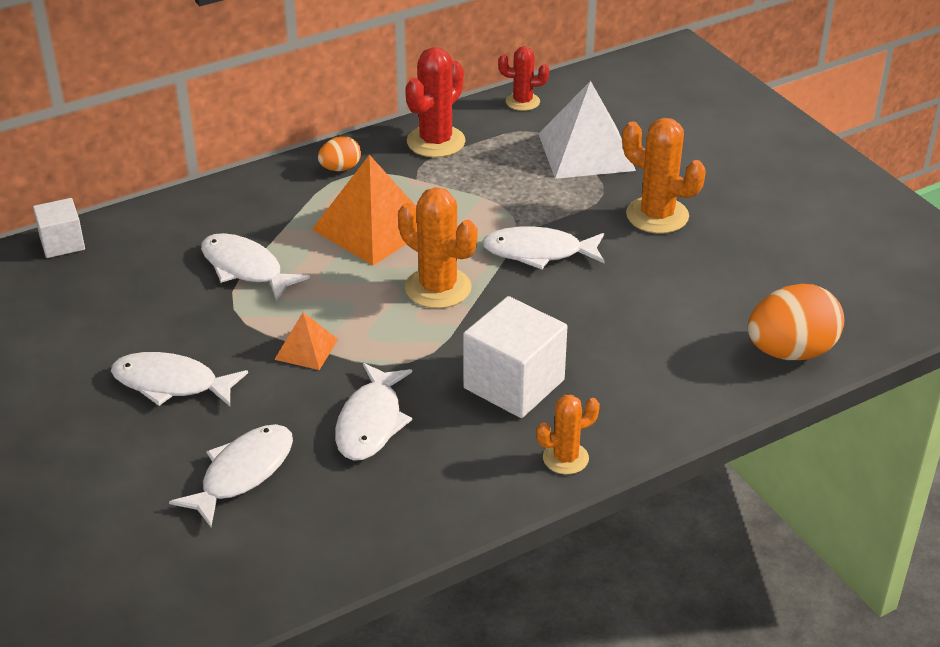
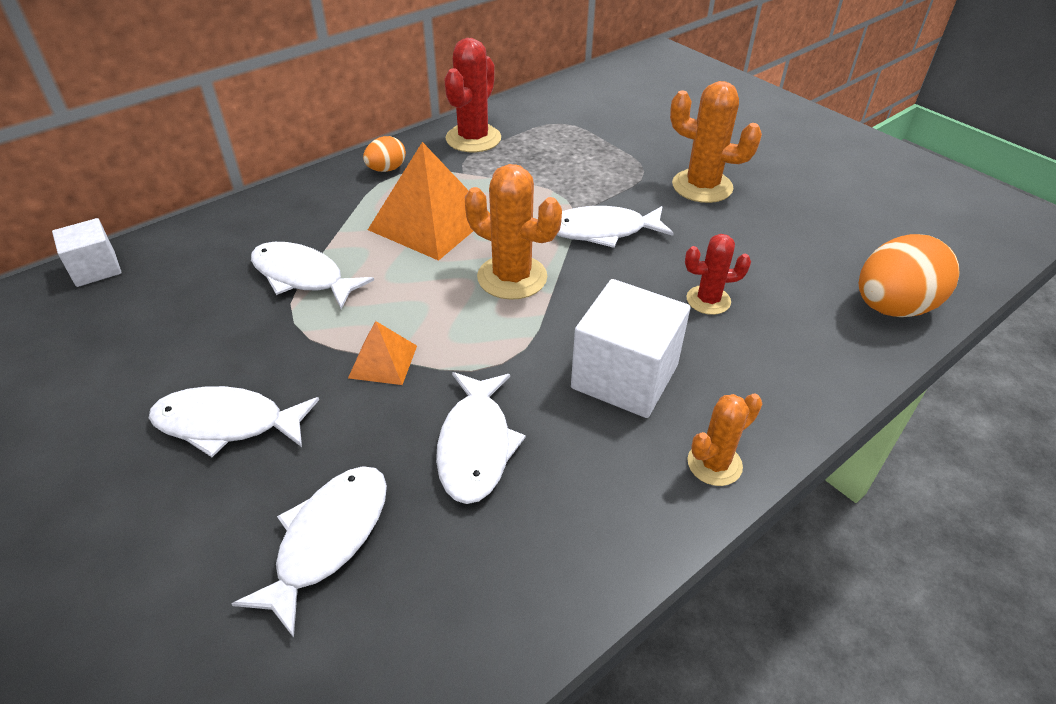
camera: 10 degrees left, 5 degrees up
red cactus [498,46,549,111] -> red cactus moved to [685,234,751,315]
white pyramid [538,81,636,179] -> none

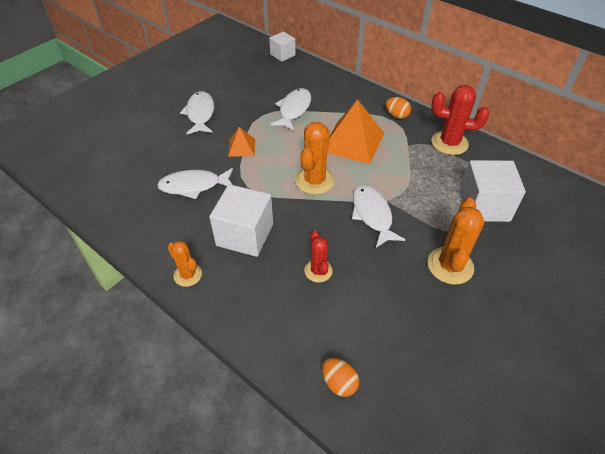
camera: 80 degrees right, 5 degrees up
white fish [232,466,387,638] -> none
orange egg [859,234,959,317] -> orange egg [322,358,359,397], size x0.53
none -> white cube [459,160,526,222]

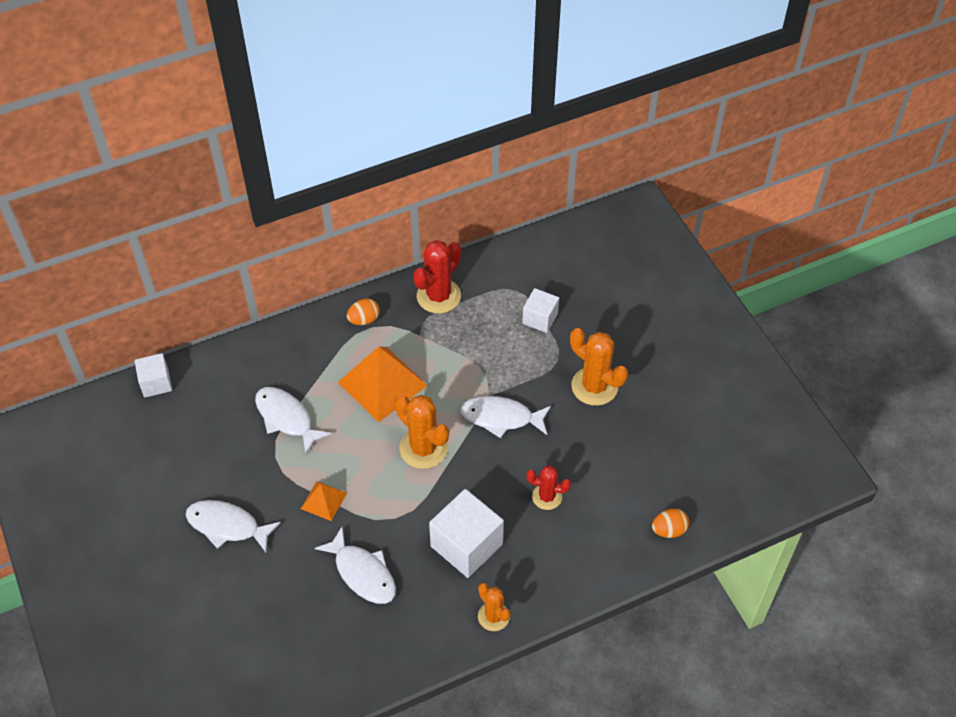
camera: 65 degrees left, 5 degrees up
white fish [157,168,233,199] -> white fish turned 60 degrees counterclockwise [315,527,396,604]
orange cactus [167,241,202,287] -> orange cactus turned 75 degrees clockwise [478,583,510,631]
white cube [459,160,526,222] -> white cube [522,288,559,333], size x0.59

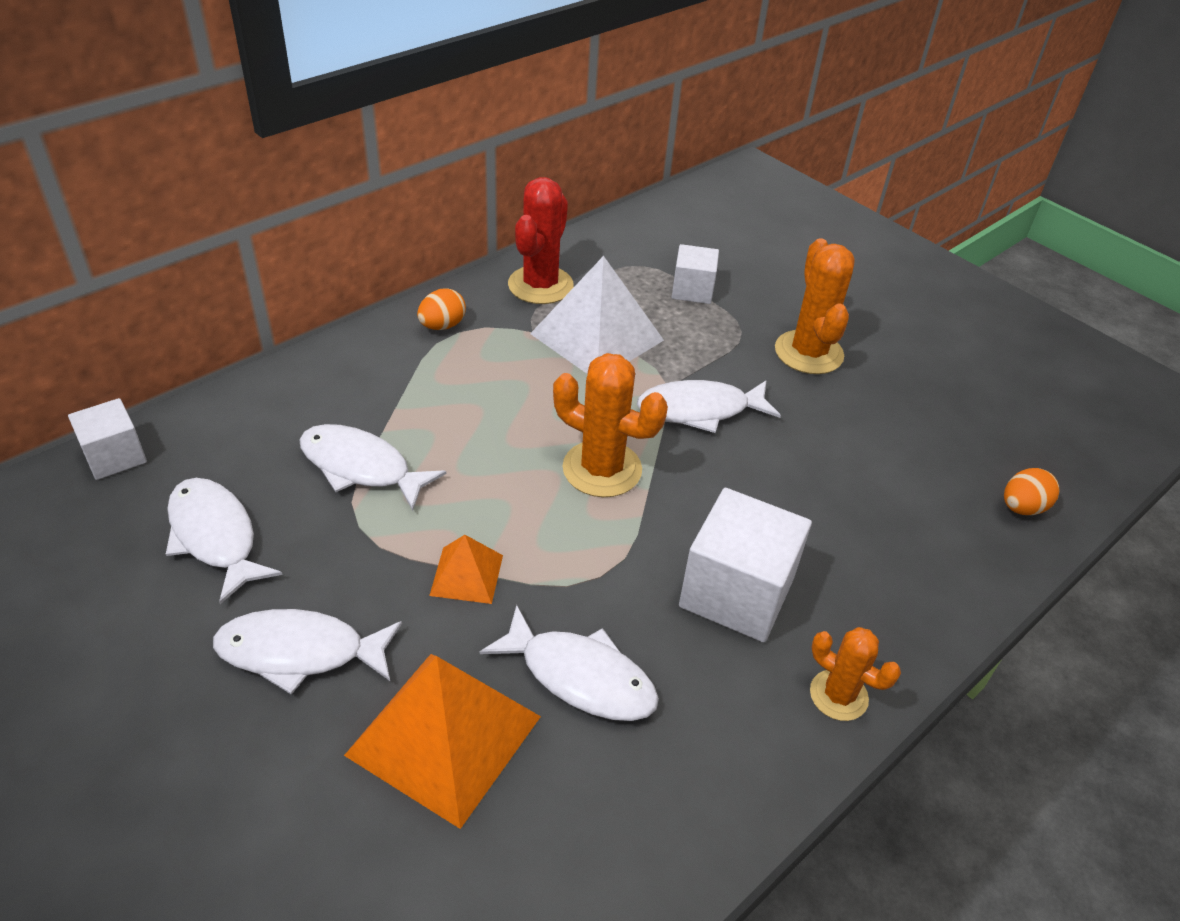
camera: 20 degrees left, 10 degrees down
orange pyramid [338,346,428,422] -> orange pyramid moved to [344,654,541,829]
red cactus [526,465,571,510] -> none
orange cactus [570,328,628,406] -> orange cactus turned 60 degrees clockwise [775,238,855,374]
none -> white fish [166,478,283,604]
none -> white pyramid [530,256,664,374]

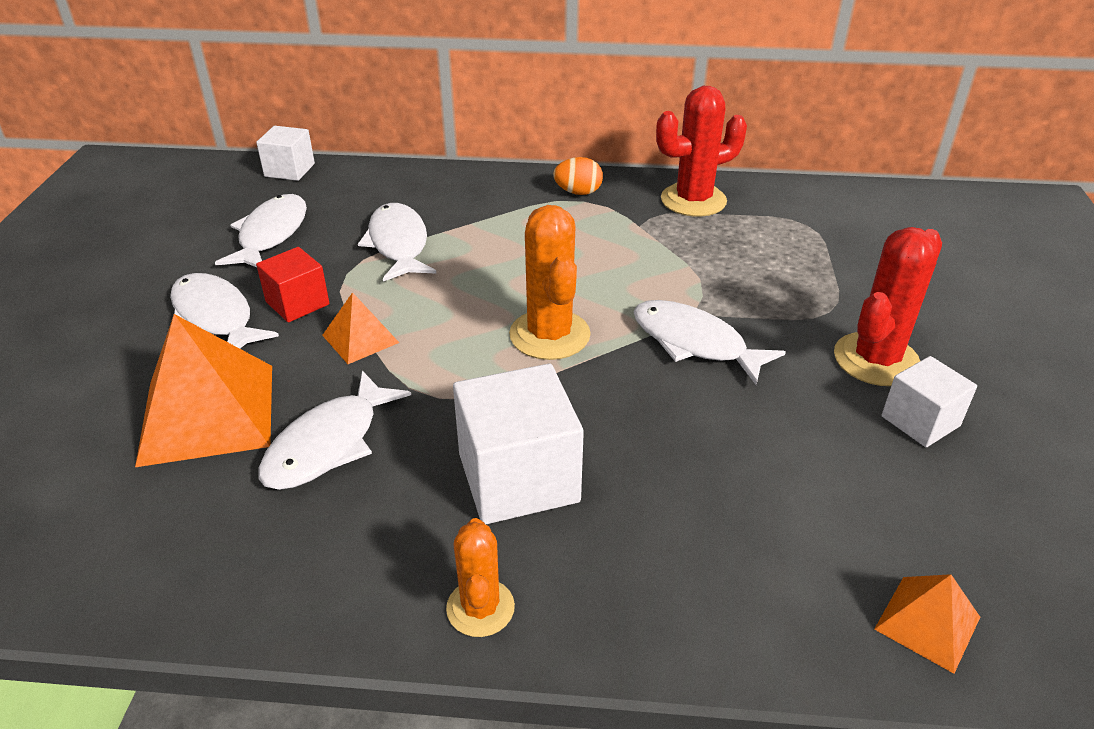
camera: 50 degrees right, 5 degrees down
white fish [480,605,659,721] -> white fish turned 45 degrees clockwise [258,371,411,490]
white pyramid [530,256,664,374] -> none
white cube [672,244,719,304] -> white cube moved to [882,356,977,447]
orange cactus [775,238,855,374] -> red cactus [834,227,942,386]
orange egg [1004,468,1060,515] -> orange pyramid [874,574,980,674]
none -> red cube [256,247,329,322]

